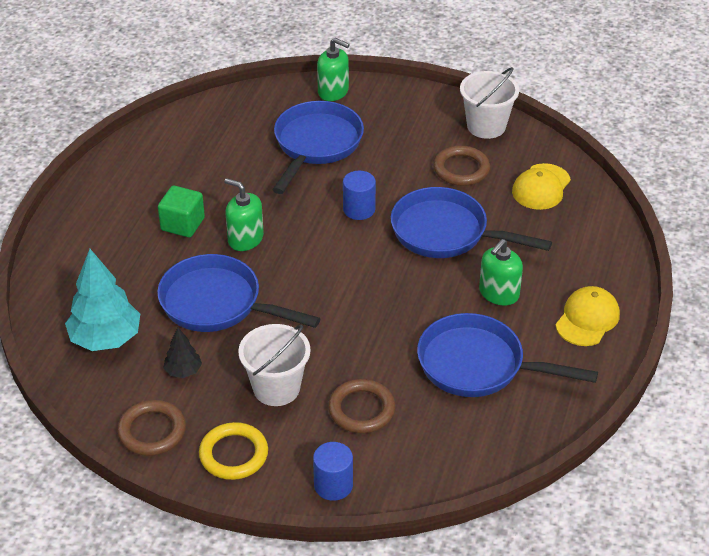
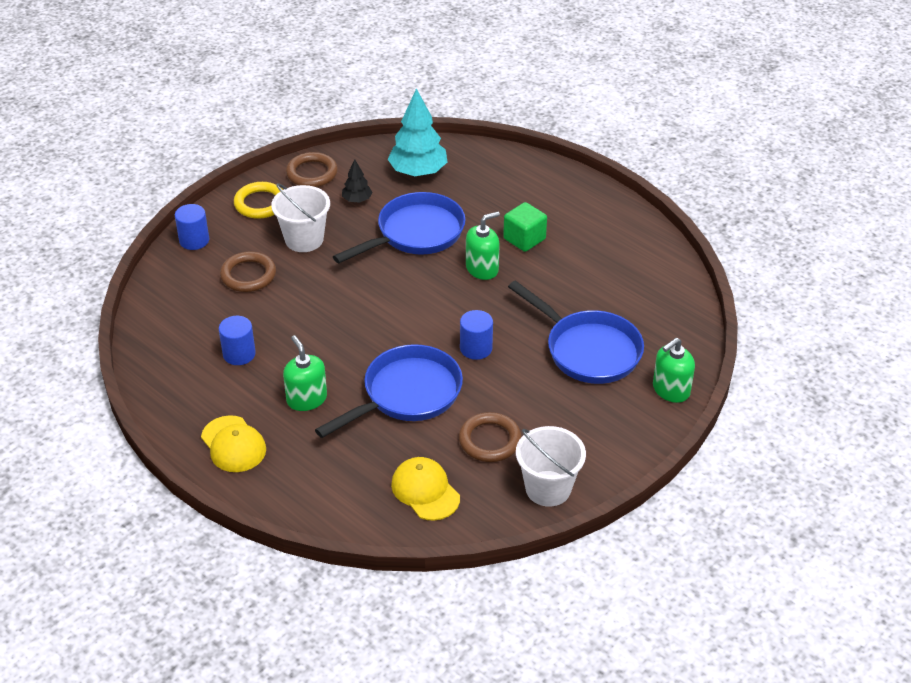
camera: 115 degrees right, 0 degrees up
blue pan [417,313,598,397] -> blue cylinder [219,316,256,365]

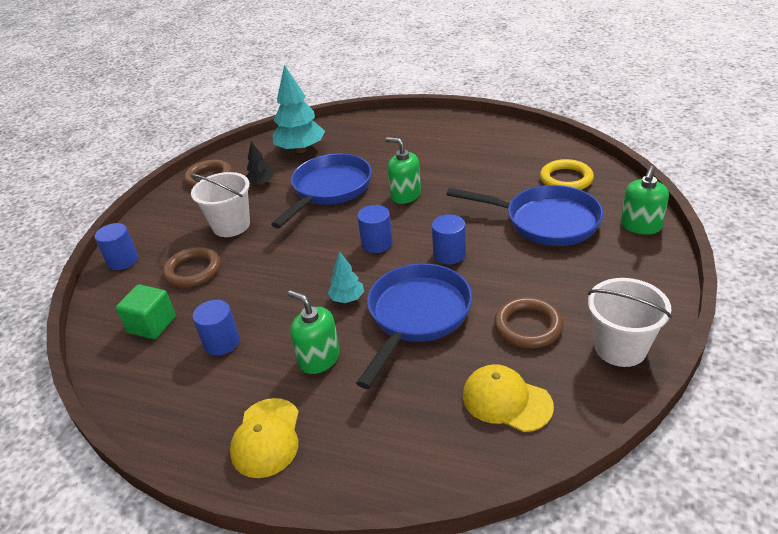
camera: 20 degrees left, 5 degrees down
yellow cap [201,415,266,472] -> yellow cap turned 60 degrees clockwise [230,398,299,478]
yellow ring [234,182,283,219] -> yellow ring moved to [540,159,594,190]
green soap dispenser [466,211,500,280] -> green soap dispenser turned 90 degrees counterclockwise [385,137,421,204]
green cube [503,202,547,252] -> green cube moved to [116,284,176,339]
none -> turquoise tree [328,251,364,303]
none -> blue cylinder [357,205,393,253]

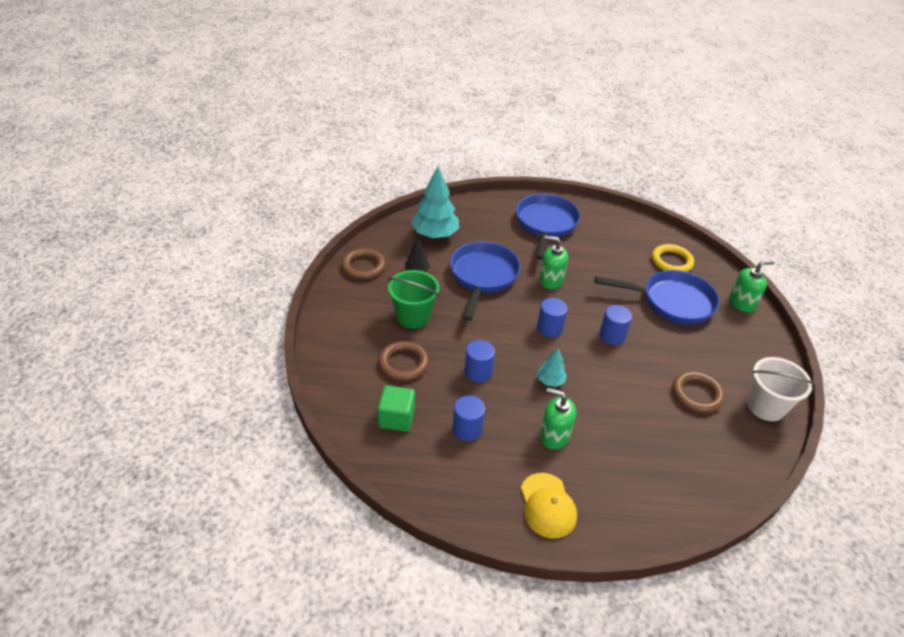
camera: 20 degrees left, 5 degrees up
blue cylinder [95,223,138,270] -> blue cylinder moved to [464,340,495,382]
white bucket [191,172,250,237] -> green bucket [388,270,440,329]
blue pan [356,263,473,389] -> blue pan moved to [516,194,580,260]
yellow cap [463,364,554,432] -> none
green soap dispenser [621,166,669,235] -> green soap dispenser turned 120 degrees counterclockwise [729,260,775,313]

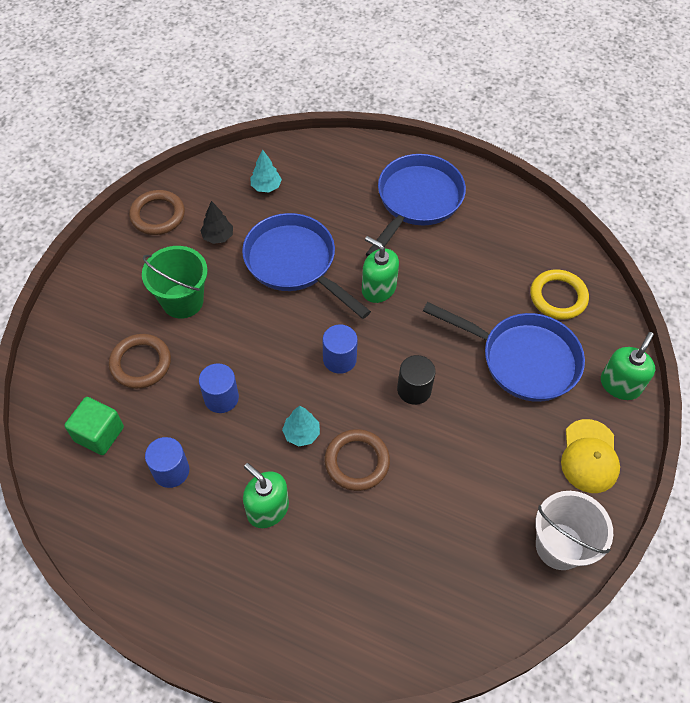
camera: 20 degrees right, 15 degrees up
turquoise tree [411,166,459,238] -> turquoise tree [251,150,282,192], size x0.50
blue pan [450,242,521,321] -> blue pan turned 75 degrees counterclockwise [242,213,371,319]
yellow cap [521,473,577,538] -> yellow cap moved to [561,419,620,493]
blue cylinder [599,305,632,345] -> black cylinder [397,355,436,405]
brown ring [672,371,724,413] -> brown ring moved to [324,429,390,491]
green soap dispenser [729,260,775,313] -> green soap dispenser turned 60 degrees counterclockwise [601,332,655,400]

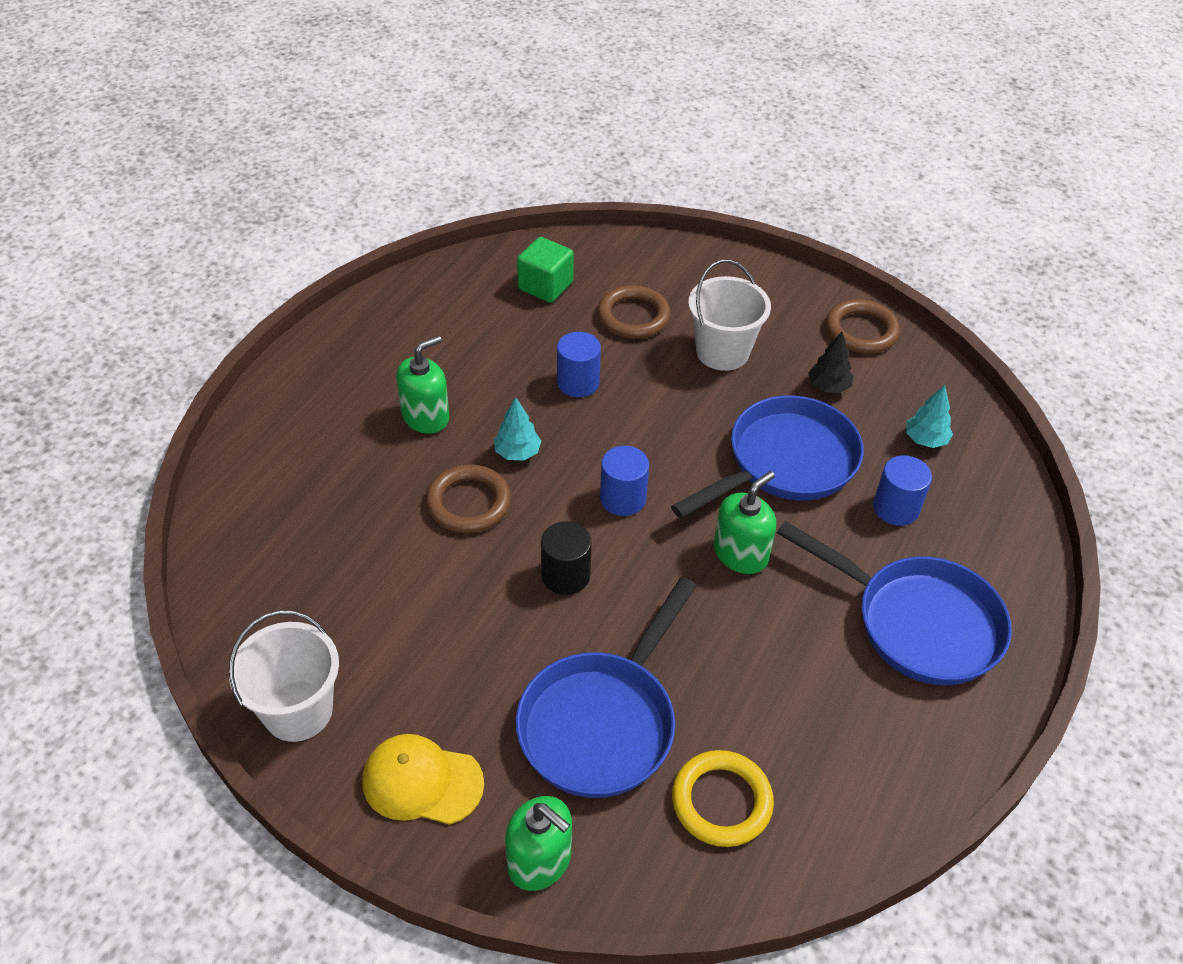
camera: 95 degrees right, 10 degrees down
green bucket [142,246,208,319] -> white bucket [688,259,771,371]
blue cylinder [145,437,189,488] -> blue cylinder moved to [873,455,932,526]

